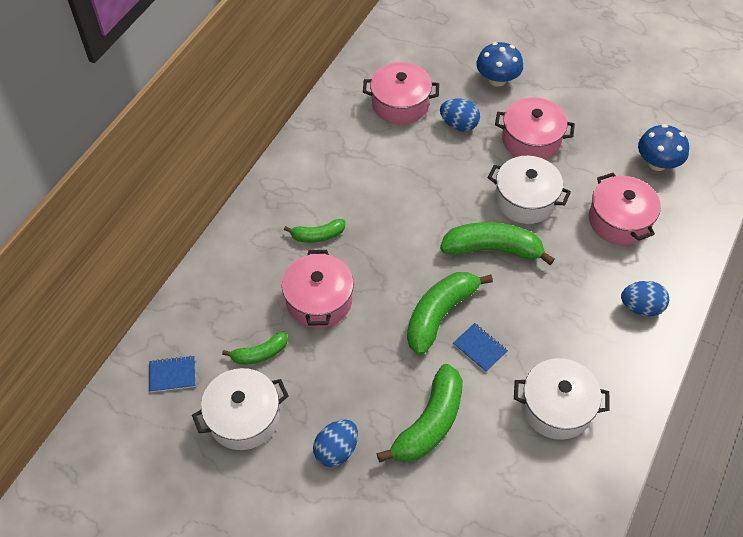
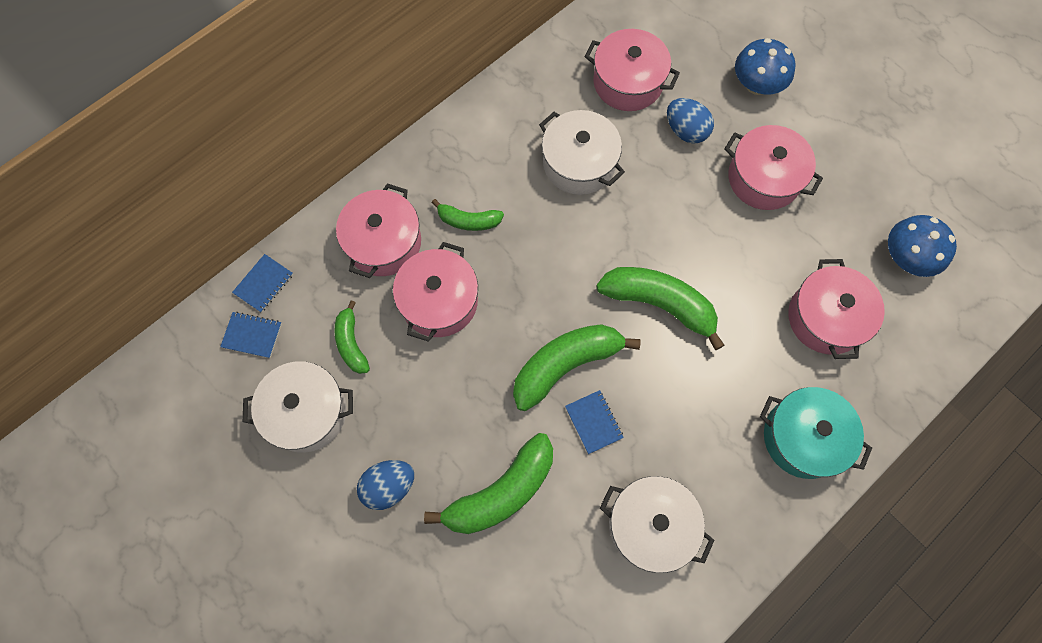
camera: 20 degrees right, 15 degrees up
green banana [222,331,288,365] -> green banana turned 75 degrees clockwise [334,300,370,374]
white pot [488,156,571,224] -> white pot moved to [539,110,625,195]
blue egg [621,281,669,316] -> turquoise pot [760,387,872,479]
none -> blue notebook [232,254,293,313]
none -> pink pot [336,183,421,278]

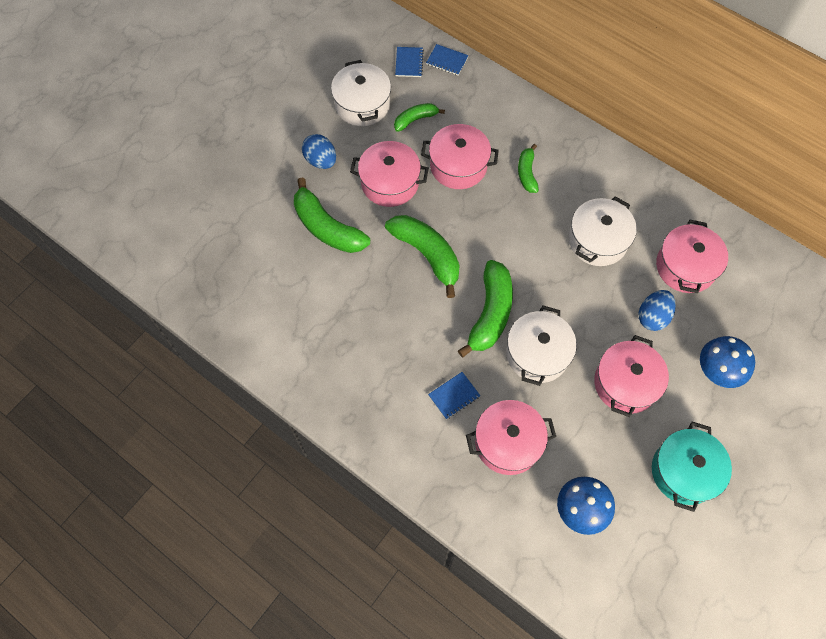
camera: 80 degrees right, 5 degrees down
pink pot [336,183,421,278] -> pink pot moved to [350,141,429,207]
blue notebook [565,390,624,454] -> blue notebook moved to [428,372,480,419]
white pot [600,476,714,573] -> white pot moved to [506,305,577,386]
turquoise pot [760,387,872,479] -> turquoise pot moved to [652,422,732,512]

